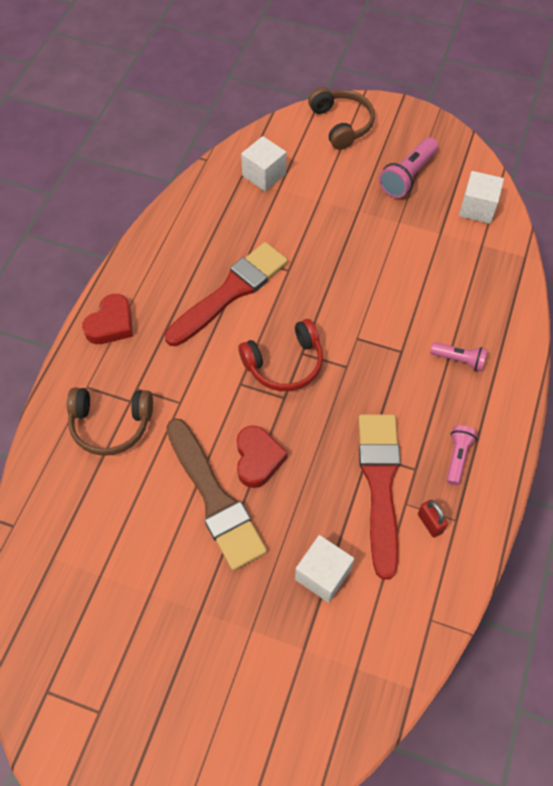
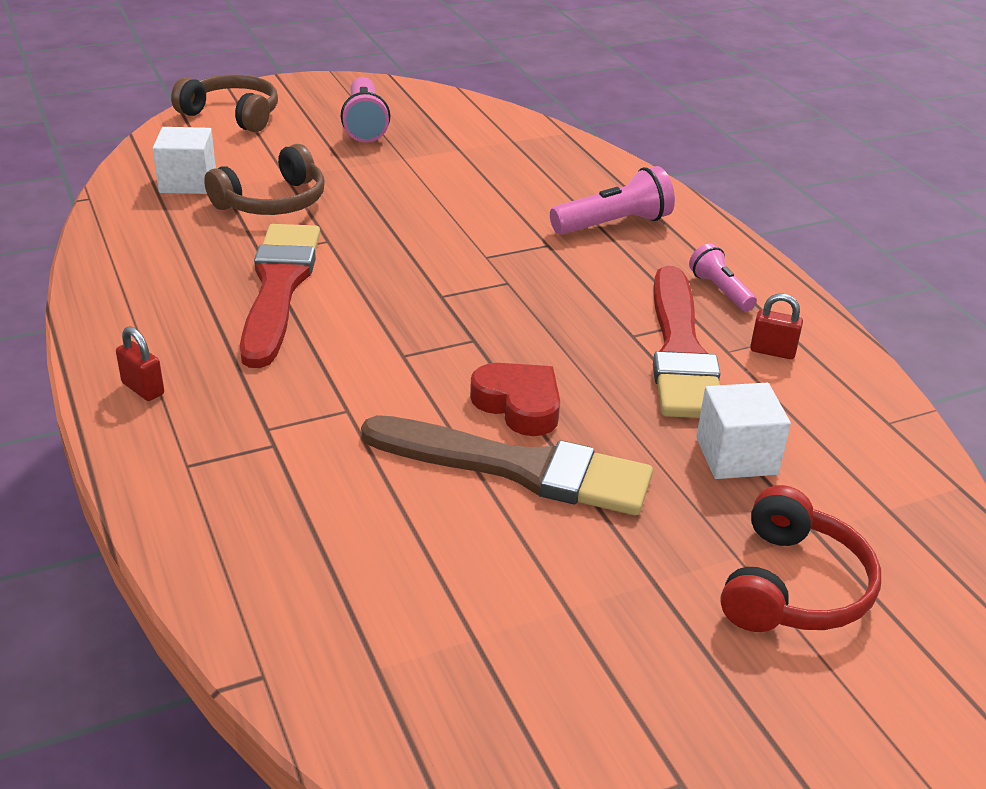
camera: 45 degrees left, 25 degrees down
brown headphones [67,387,153,456] -> brown headphones moved to [204,144,325,215]
red heart [82,294,133,344] -> red padlock [116,326,164,401]
red headphones [239,319,323,391] -> red headphones moved to [720,485,881,632]
red brush [358,414,401,580] -> red brush turned 135 degrees counterclockwise [653,266,720,418]
pink flashlight [430,342,488,372] -> pink flashlight [550,166,675,235], size x1.59
white cube [459,171,504,224] -> none

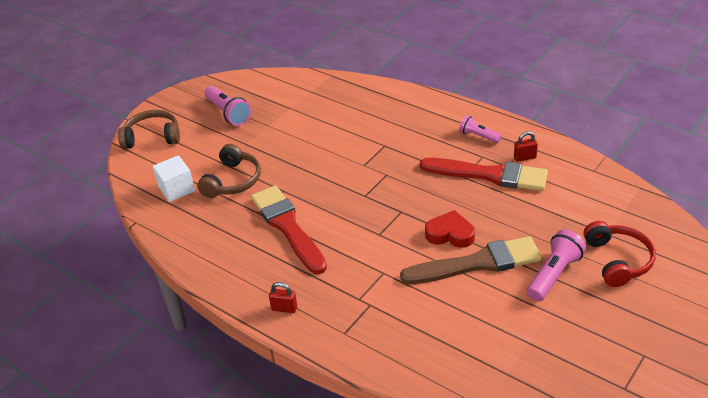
camera: 25 degrees left, 5 degrees up
pink flashlight [550,166,675,235] -> pink flashlight moved to [527,230,586,301]
red brush [653,266,720,418] -> red brush turned 45 degrees counterclockwise [420,158,548,191]
white cube [696,383,791,479] -> none

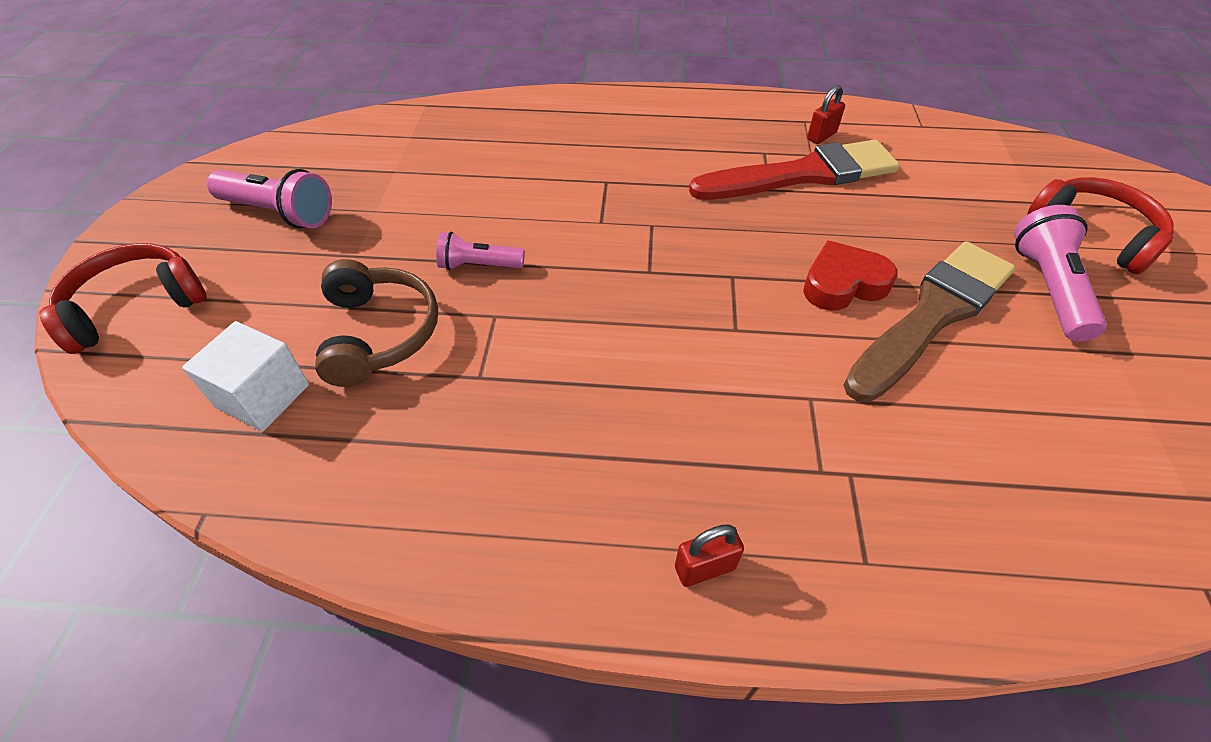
camera: 35 degrees left, 10 degrees up
brown headphones [118,110,180,149] -> red headphones [39,243,207,354]
red brush [251,186,327,274] -> none
pink flashlight [459,115,502,143] -> pink flashlight moved to [436,232,525,270]

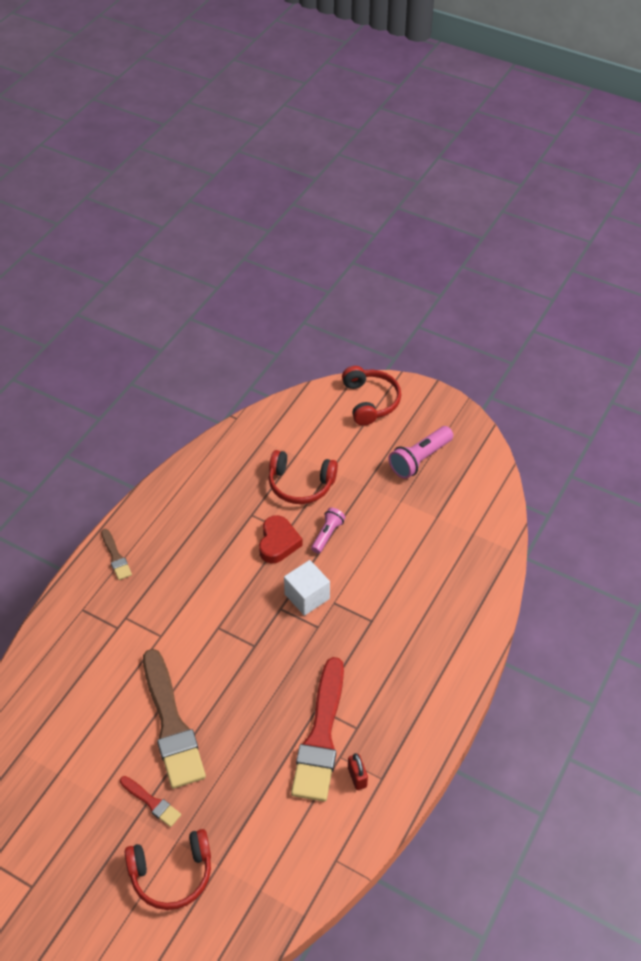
camera: 115 degrees right, 0 degrees up
white cube [182,321,309,431] -> white cube moved to [284,560,330,616]
brown headphones [315,259,438,387] -> red headphones [269,450,338,504]
red padlock [675,525,744,587] -> brown brush [101,529,132,580]
red heart [803,241,898,311] -> red heart moved to [259,515,303,563]
pink flashlight [1014,205,1107,342] -> red brush [120,776,181,827]

